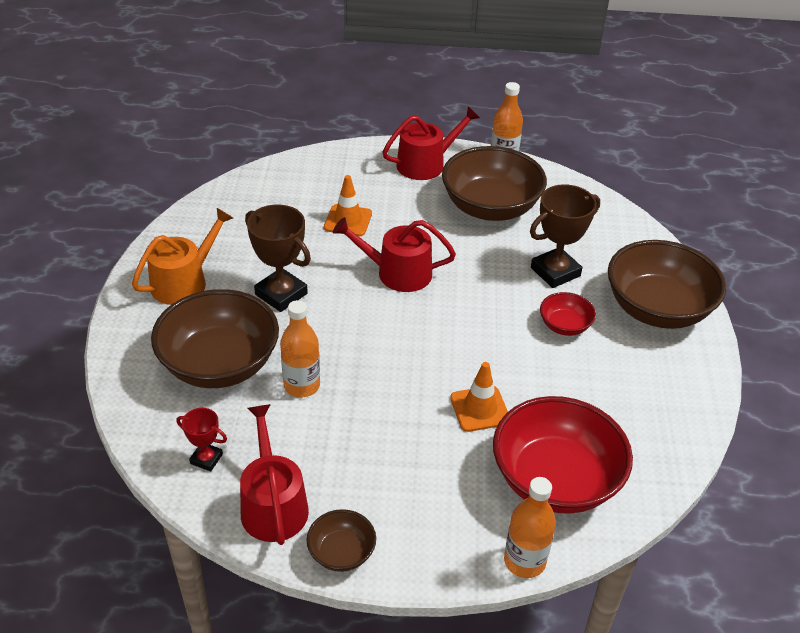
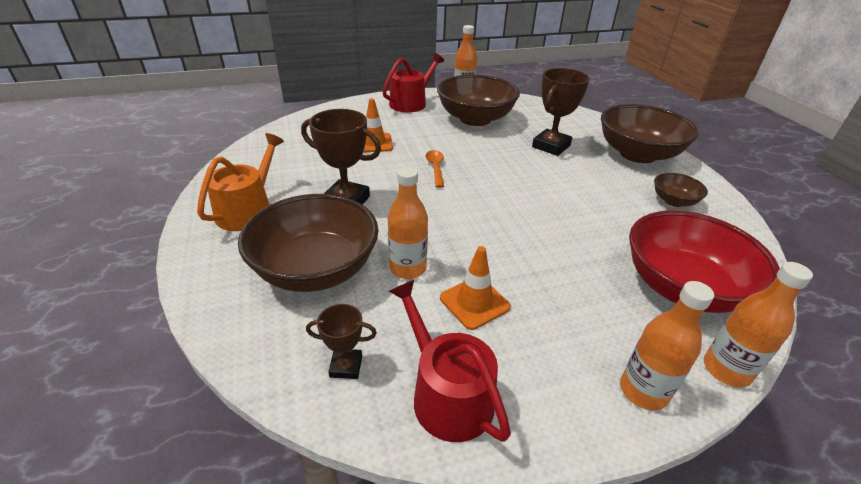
camera: 20 degrees left, 5 degrees down
red trophy [176,408,227,472] -> brown trophy [306,304,377,379]
brown bowl [307,509,376,572] -> brown bowl moved to [654,173,708,207]
red watering can [333,217,456,292] -> orange spoon [426,150,444,188]
orange traffic cone [450,362,508,432] -> orange traffic cone moved to [440,246,511,330]
red bowl [540,292,596,336] -> none
none -> orange bottle [620,281,714,410]

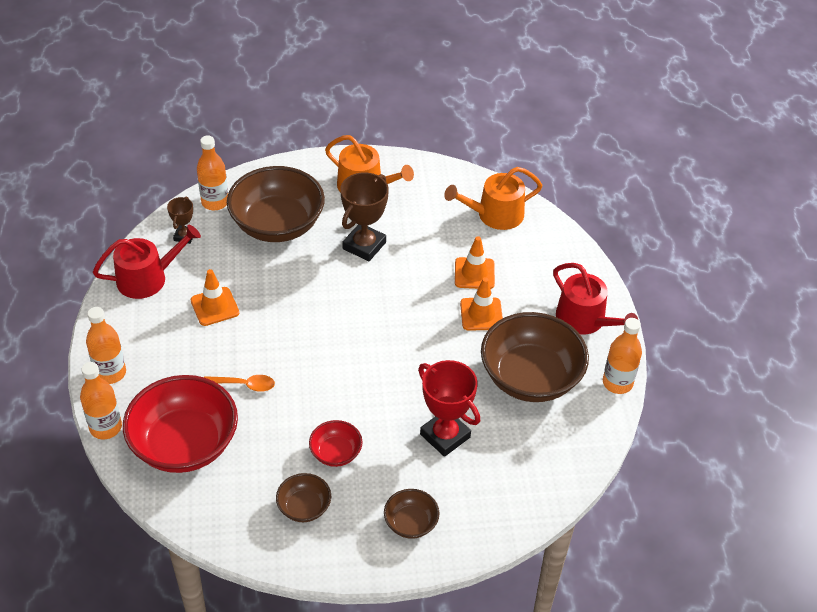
camera: 100 degrees right, 10 degrees up
orange bottle [388,167,428,279] -> orange bottle moved to [197,135,228,210]
orange spoon [426,150,444,188] -> orange spoon moved to [204,375,275,392]
brown trophy [532,68,590,156] -> red trophy [418,360,480,457]
brown bowl [601,104,699,163] -> brown bowl [384,489,440,539], size x0.47
none -> red bowl [309,420,363,467]
none -> orange watering can [444,167,543,230]
none -> orange traffic cone [460,277,503,331]

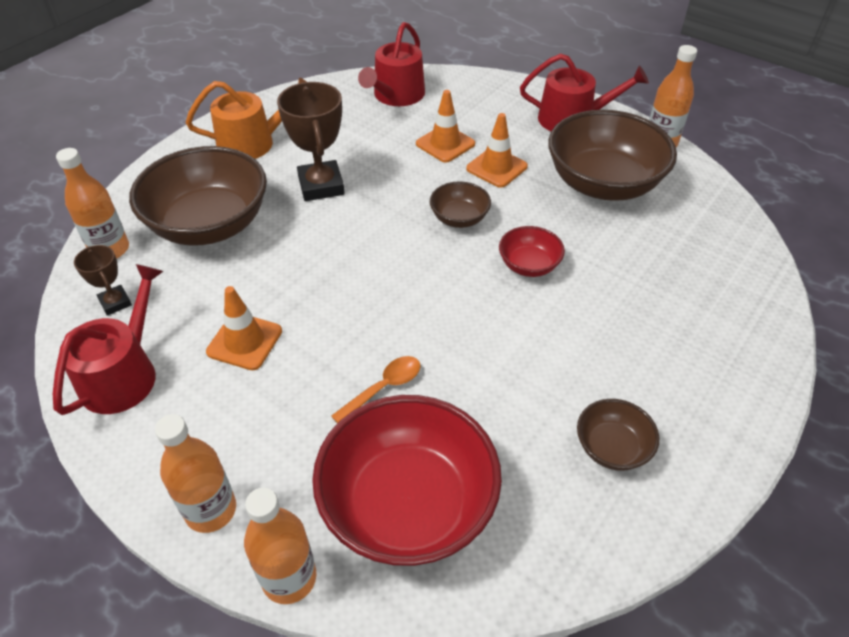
camera: 45 degrees left, 0 degrees up
red bowl [309,420,363,467] -> red bowl moved to [499,226,565,277]
brown bowl [384,489,440,539] -> brown bowl moved to [430,181,491,228]
red trophy [418,360,480,457] -> none
orange watering can [444,167,543,230] -> red watering can [358,22,425,106]

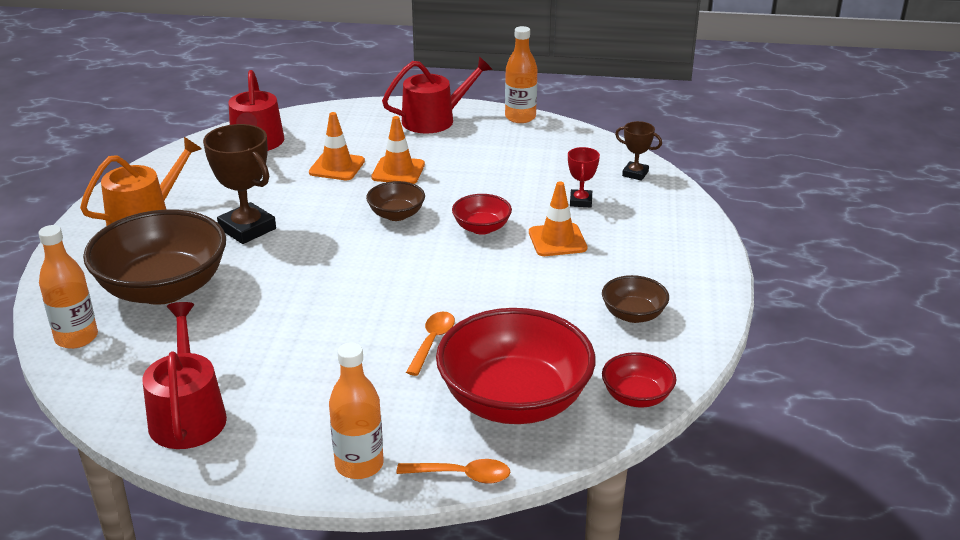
camera: 30 degrees left, 15 degrees down
brown trophy [74,245,132,316] -> brown trophy moved to [615,121,662,181]
orange traffic cone [206,286,282,370] -> orange traffic cone moved to [529,182,587,256]
orange bottle [244,488,317,604] -> orange spoon [397,459,510,483]
brown bowl [548,110,677,201] -> none
none -> red trophy [568,147,600,207]
none -> red bowl [602,352,677,408]

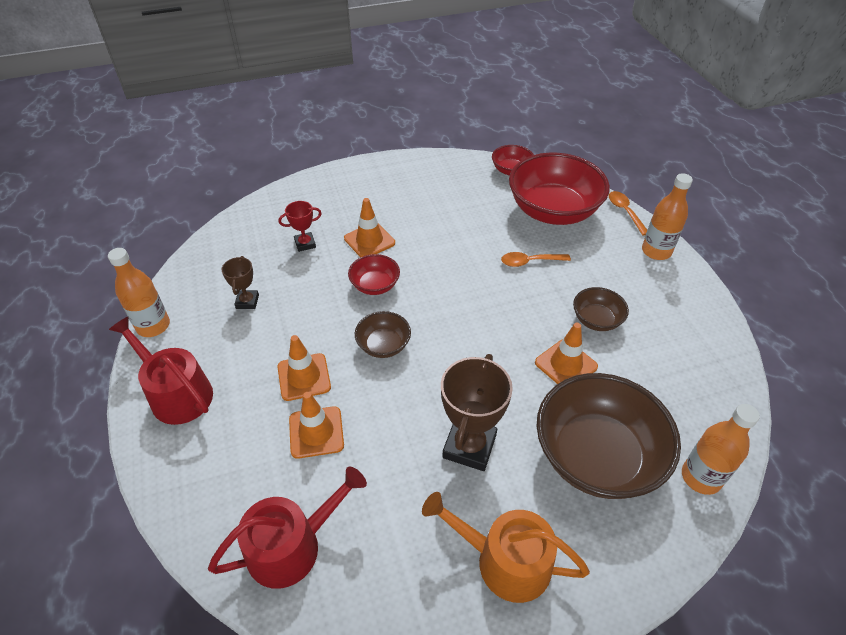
camera: 115 degrees left, 15 degrees up
red watering can [142,302,227,449] -> none
brown bowl [602,275,669,323] -> brown bowl moved to [573,287,629,331]
brown trophy [615,121,662,181] -> brown trophy moved to [222,256,259,309]
none -> orange traffic cone [535,323,598,384]

